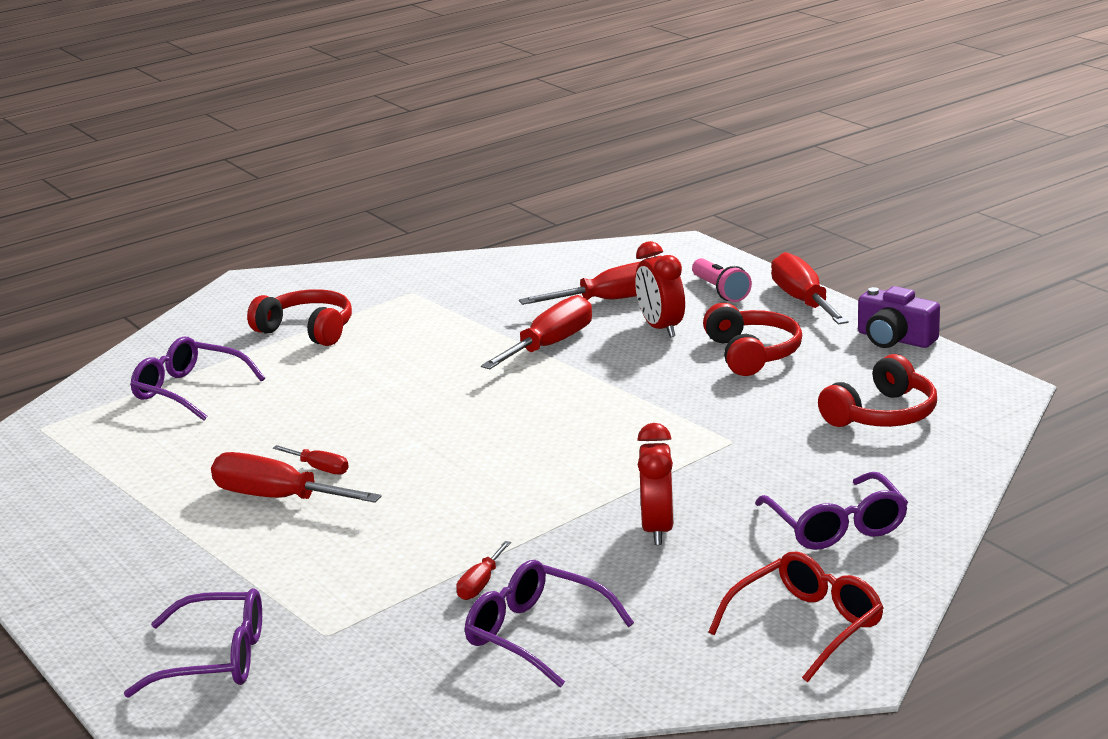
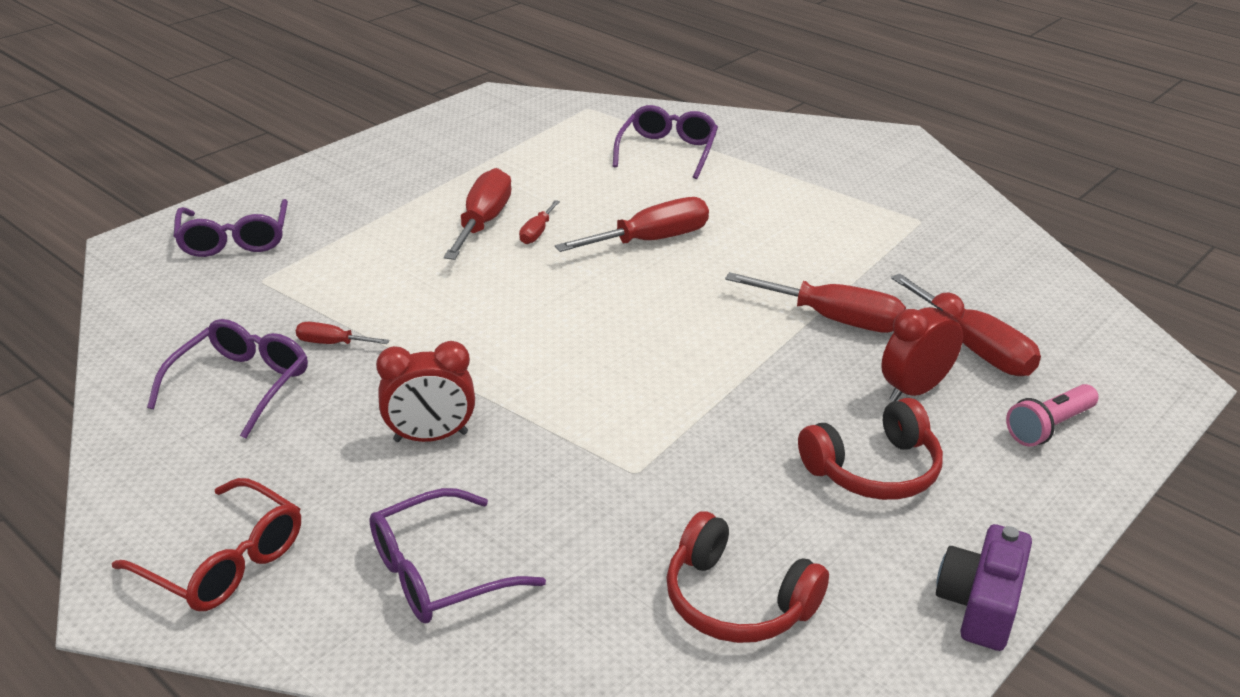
camera: 75 degrees right, 10 degrees up
red headphones [247,289,352,346] -> none
red screwdriver [771,252,848,324] -> red screwdriver moved to [555,197,709,252]

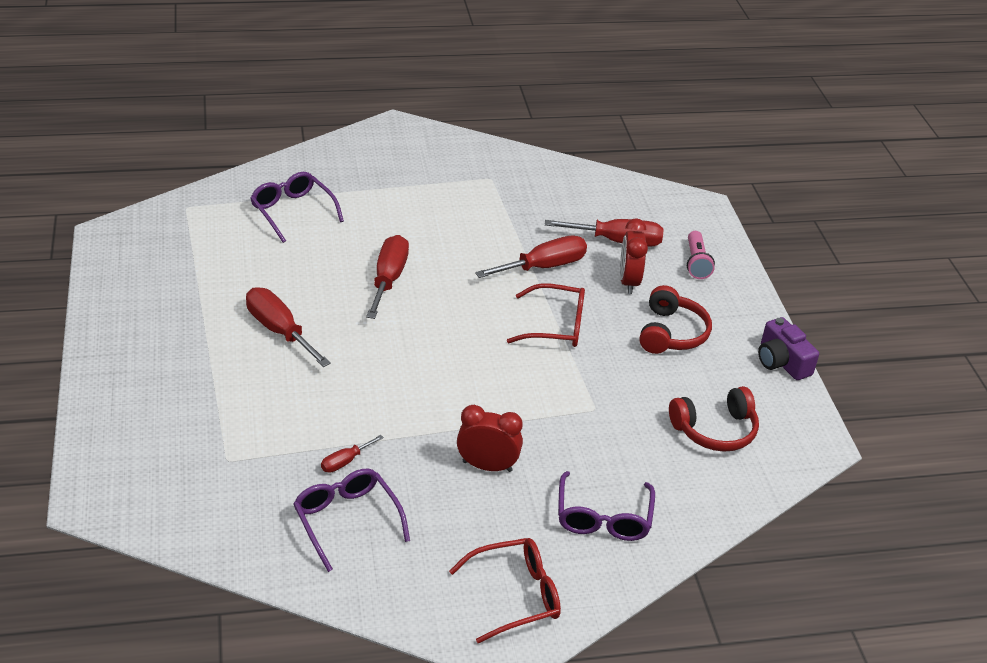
camera: 55 degrees left, 5 degrees up
purple glasses [174,199,288,257] -> none
red clock [376,341,475,442] -> red clock turned 105 degrees counterclockwise [457,405,523,472]
red screwdriver [519,200,560,244] -> none
none -> red glasses [507,283,585,347]

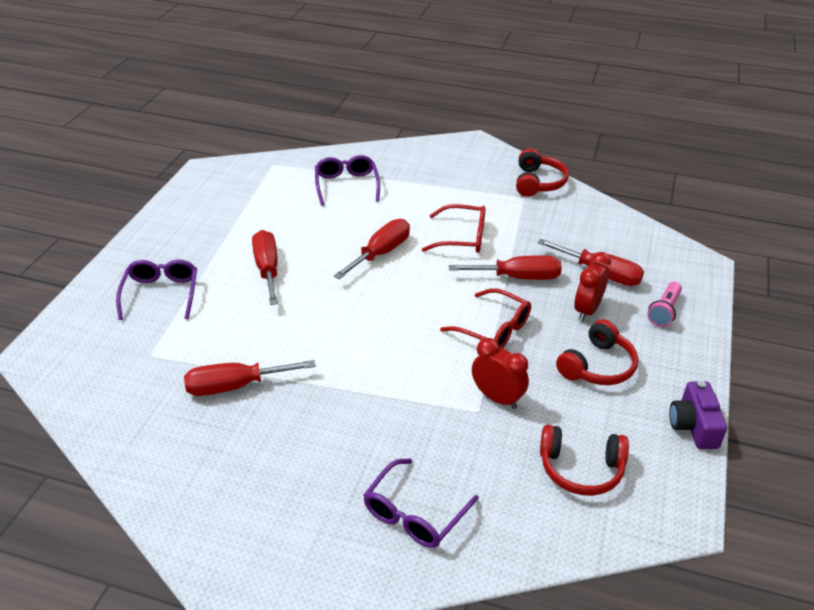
camera: 30 degrees right, 0 degrees up
purple glasses [293,469,410,572] -> purple glasses moved to [116,259,197,320]
red screwdriver [321,435,384,473] -> red screwdriver [184,360,316,396], size x1.99
red glasses [449,538,561,643] -> red glasses moved to [422,204,486,253]
red clock [457,405,523,472] -> red clock moved to [472,338,529,409]
none -> red headphones [516,148,569,197]

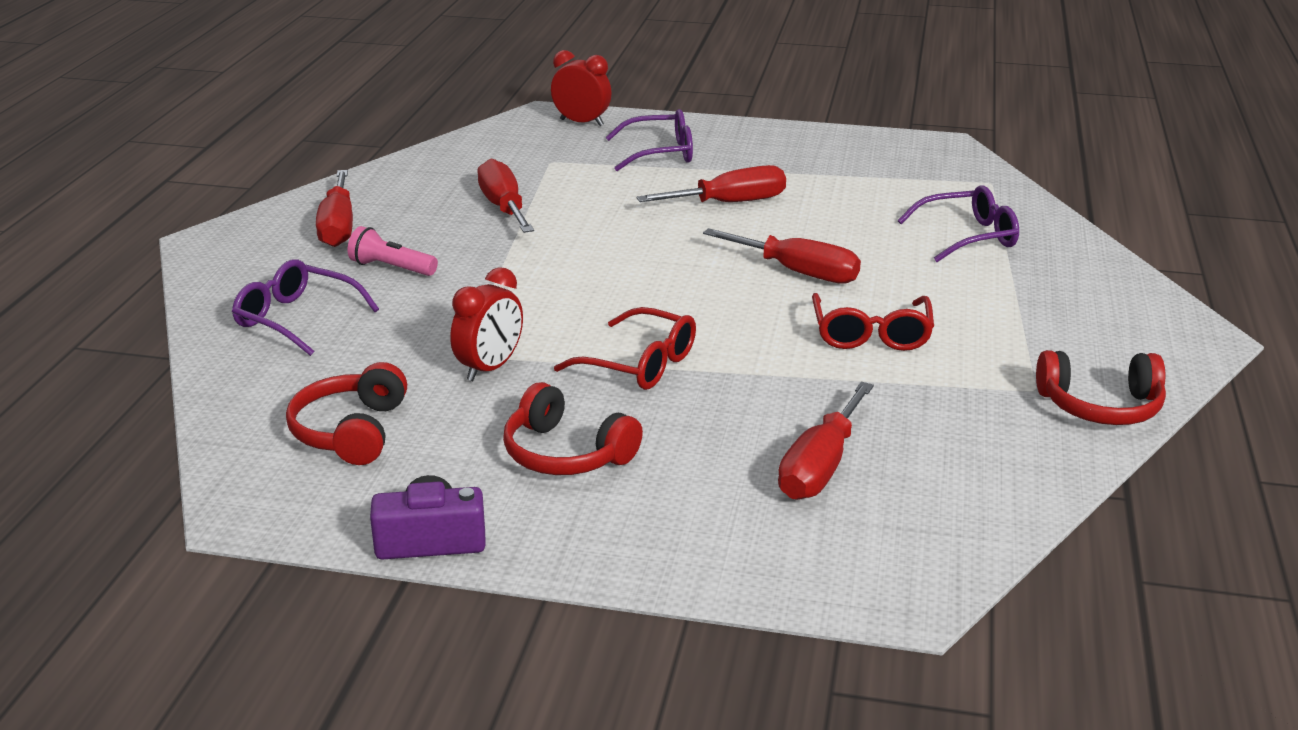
camera: 85 degrees right, 10 degrees down
red glasses [440,288,531,348] -> red glasses turned 90 degrees counterclockwise [554,307,696,390]
red screwdriver [449,255,562,280] -> red screwdriver moved to [316,170,353,247]
red clock [574,252,611,321] -> red clock moved to [551,50,612,126]
pink flashlight [647,282,682,327] -> pink flashlight moved to [347,226,438,276]

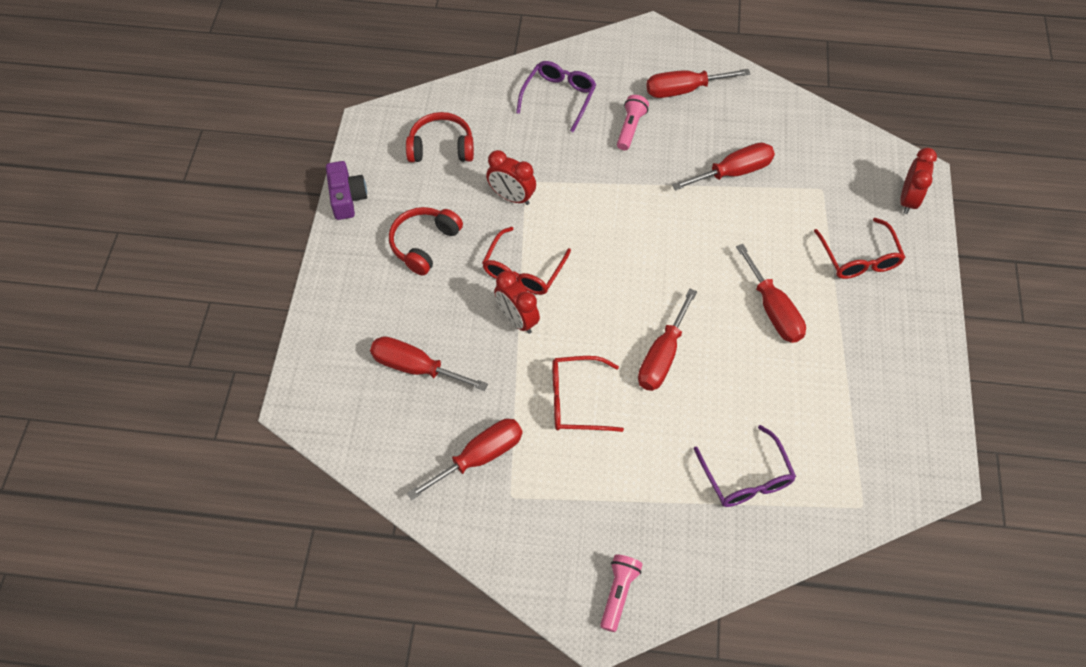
camera: 85 degrees right, 30 degrees up
purple glasses [605,109,693,171] -> red glasses [814,218,905,279]
red headphones [1036,350,1166,425] -> none
none -> red screwdriver [407,419,522,500]
none -> red clock [494,271,540,334]
none -> pink flashlight [600,554,643,632]

